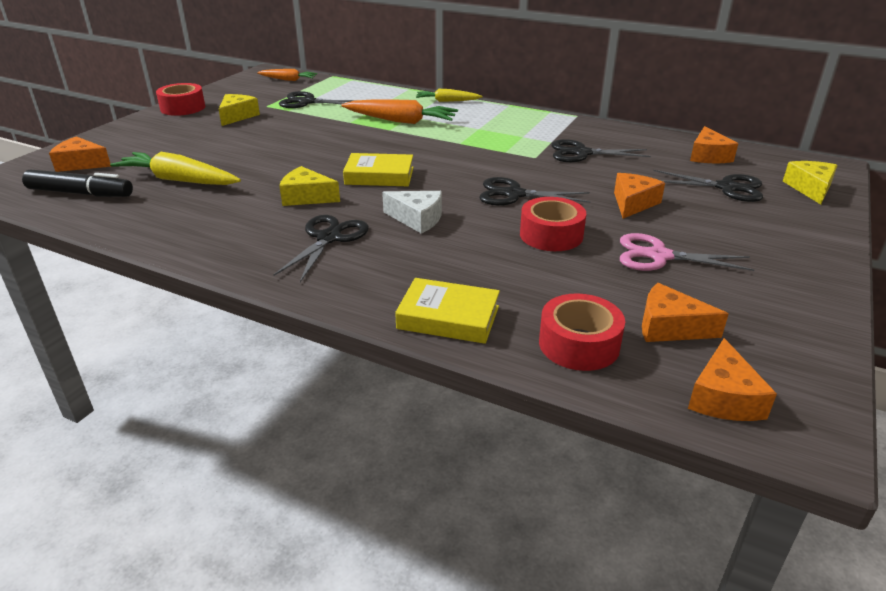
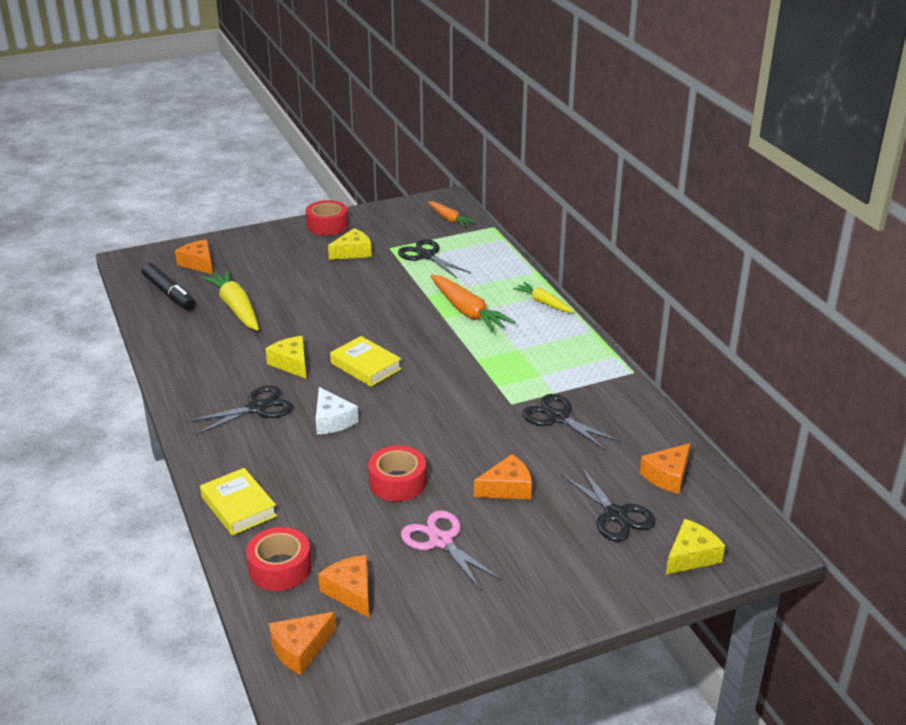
camera: 40 degrees right, 0 degrees up
black scissors [479,177,590,206] -> none

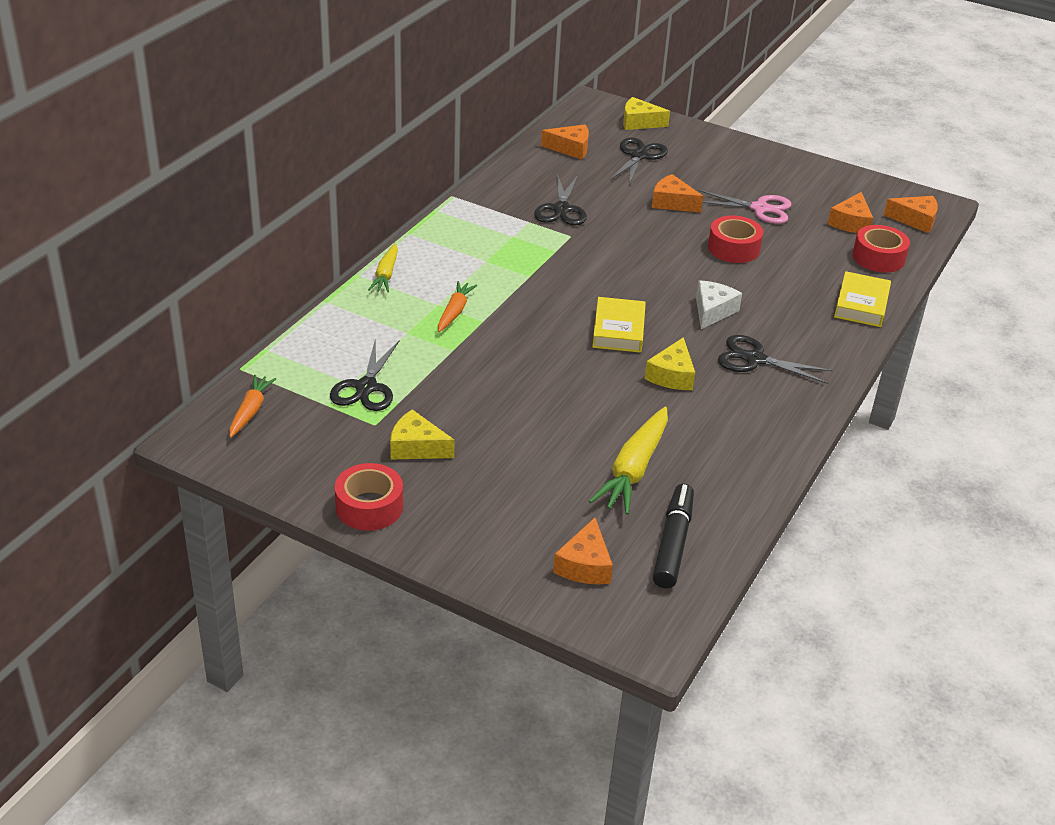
camera: 130 degrees left, 5 degrees up
pink scissors [401,510,502,591] -> pink scissors turned 90 degrees counterclockwise [697,190,791,224]
orange carrot [430,275,515,333] -> orange carrot [438,281,477,332], size x0.60

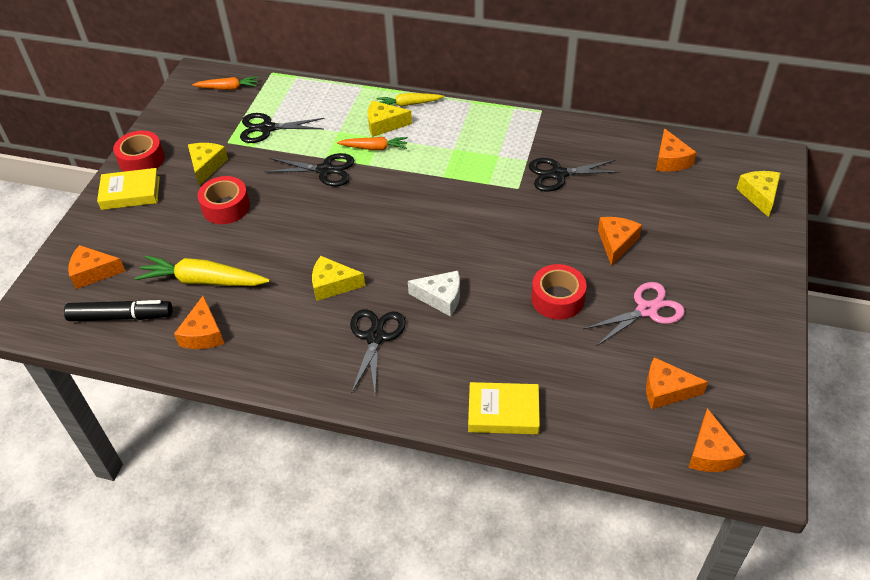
camera: 80 degrees right, 10 degrees up
yellow book [592,297,646,353] -> yellow book moved to [97,168,160,210]
black scissors [610,138,668,185] -> black scissors moved to [264,153,354,186]
pink scissors [697,190,791,224] -> pink scissors turned 120 degrees counterclockwise [584,282,685,346]
red tape [852,225,910,273] -> red tape moved to [198,176,250,224]
none -> orange cheese [174,296,224,349]
none -> yellow cheese [368,101,412,137]

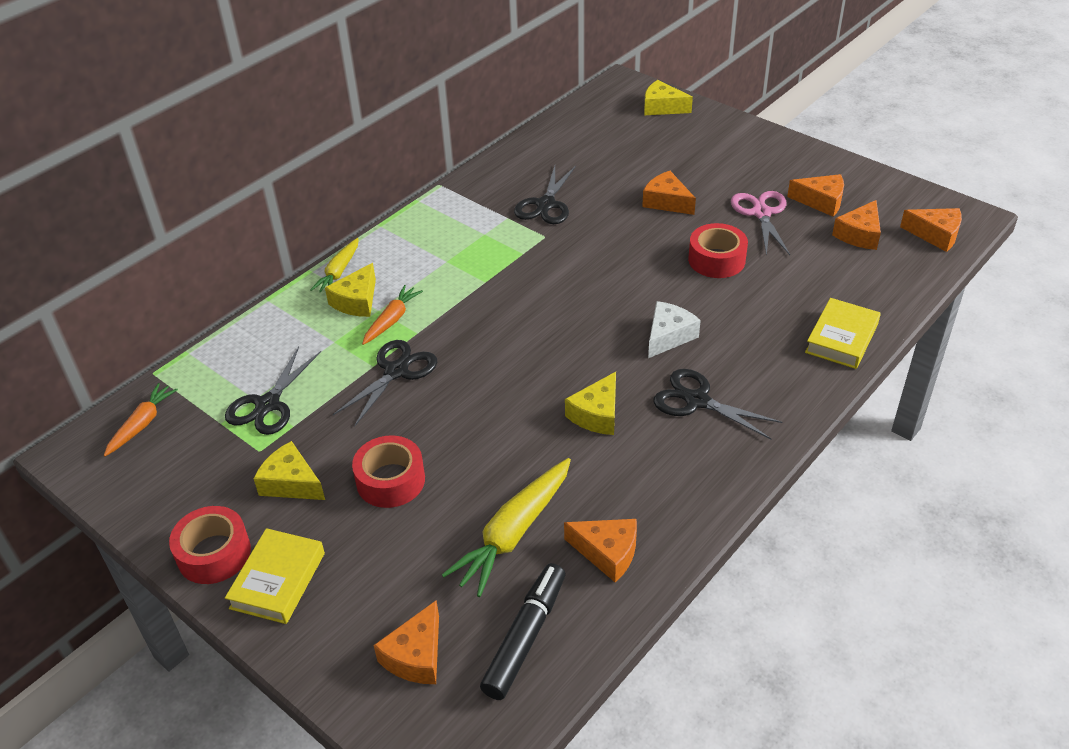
camera: 65 degrees left, 5 degrees down
orange cheese [656,128,697,172] -> orange cheese moved to [787,174,844,217]

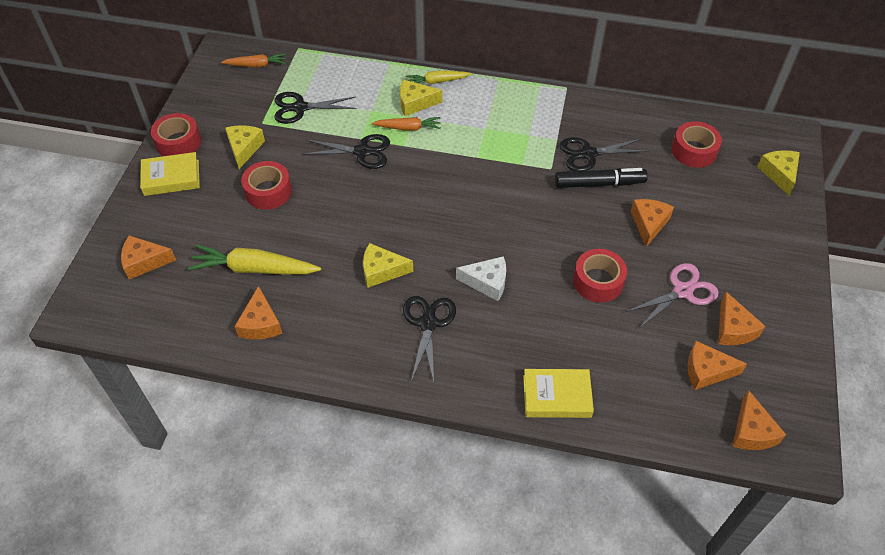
camera: 60 degrees right, 10 degrees up
black marker [480,563,565,700] -> black marker moved to [555,168,648,188]
none -> red tape [672,121,722,168]

